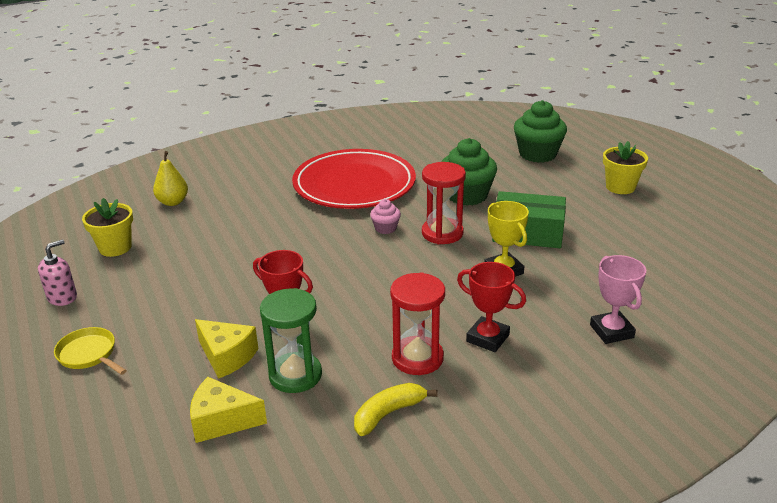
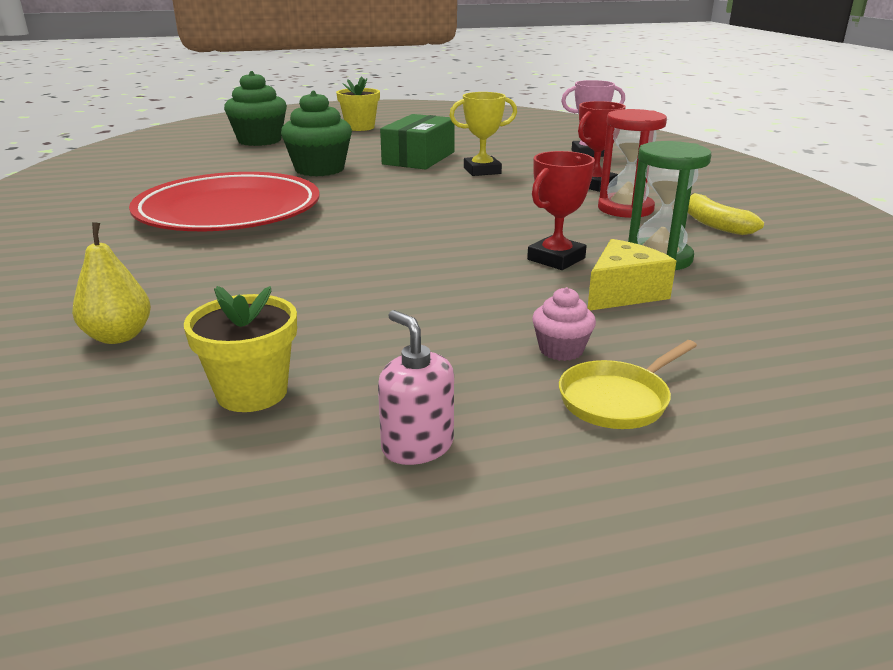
camera: 80 degrees left, 5 degrees down
yellow cheese [190,377,267,443] -> none
pink cupcake [370,199,401,234] -> pink cupcake moved to [532,287,596,361]
red hourglass [422,162,466,244] -> none

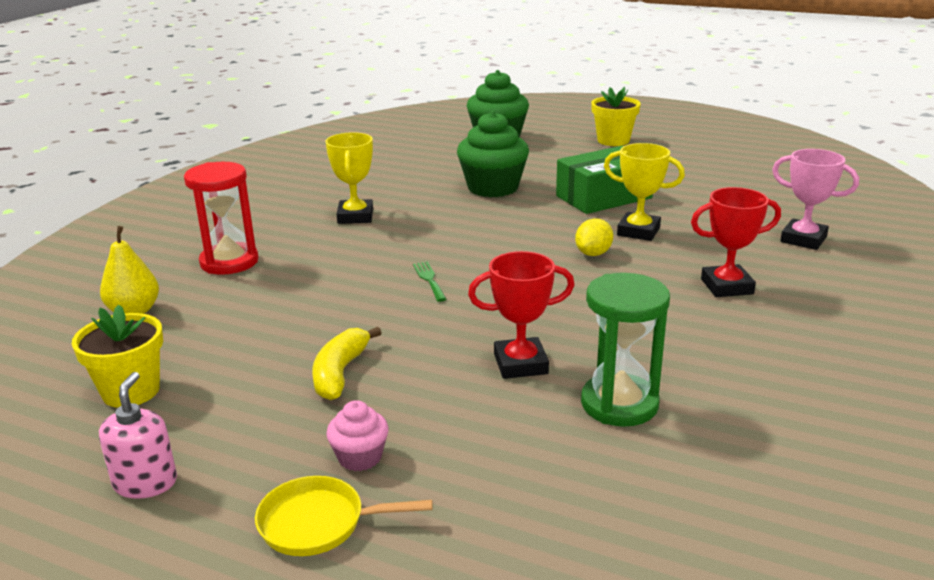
camera: 40 degrees right, 0 degrees up
red plate [129,172,320,231] -> yellow trophy [326,132,373,224]
yellow cheese [588,239,676,311] -> none
red hourglass [598,109,667,218] -> red hourglass moved to [184,162,259,275]
yellow banana [688,193,764,235] -> yellow banana moved to [312,327,382,400]
none -> green fork [413,262,446,302]
none -> yellow lemon [575,218,613,256]

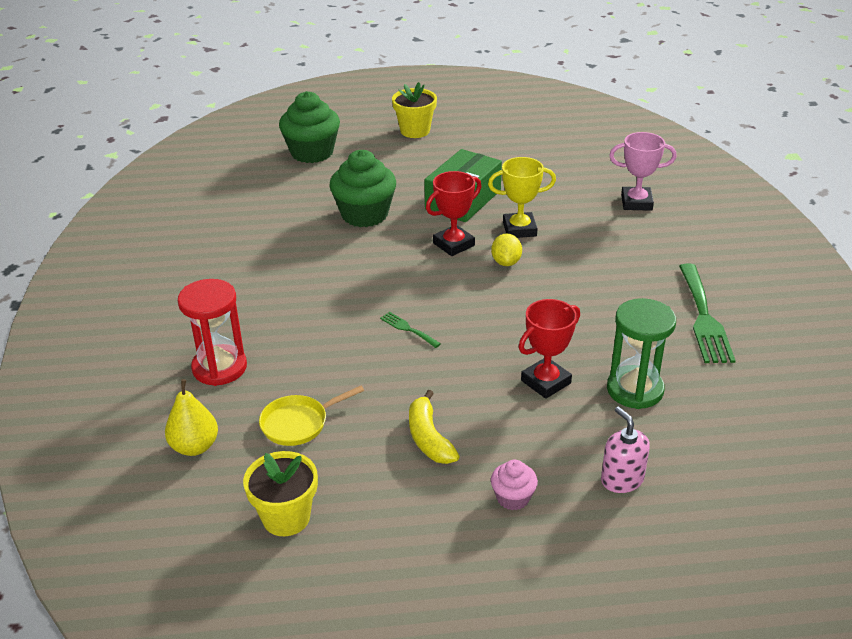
camera: 30 degrees left, 10 degrees up
pink soap dispenser [99,372,177,499] -> pink soap dispenser moved to [601,407,650,493]
yellow pan [255,476,433,556] -> yellow pan moved to [259,386,364,446]
yellow trophy [326,132,373,224] -> none
red trophy [691,187,781,297] -> red trophy moved to [426,171,482,256]
none -> green fork [679,264,736,363]

